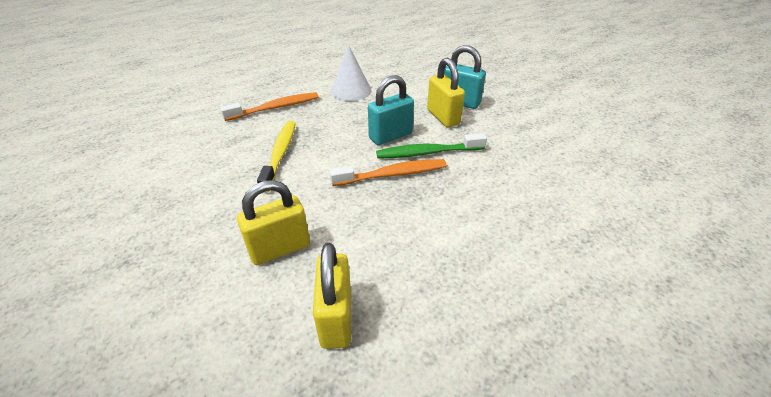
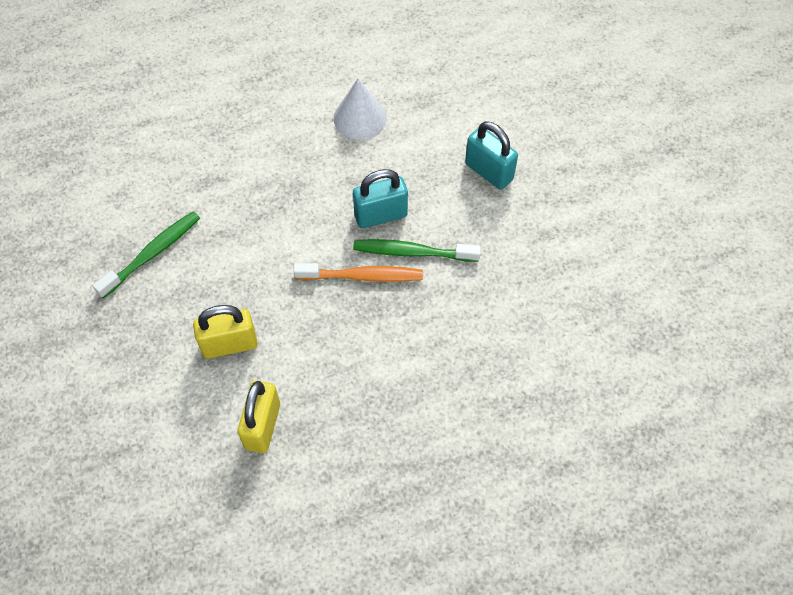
camera: 15 degrees right, 20 degrees up
orange toothbrush [220,92,319,121] -> none
yellow toothbrush [257,121,296,193] -> none
yellow padlock [427,58,465,127] -> none
none -> green toothbrush [93,211,200,298]

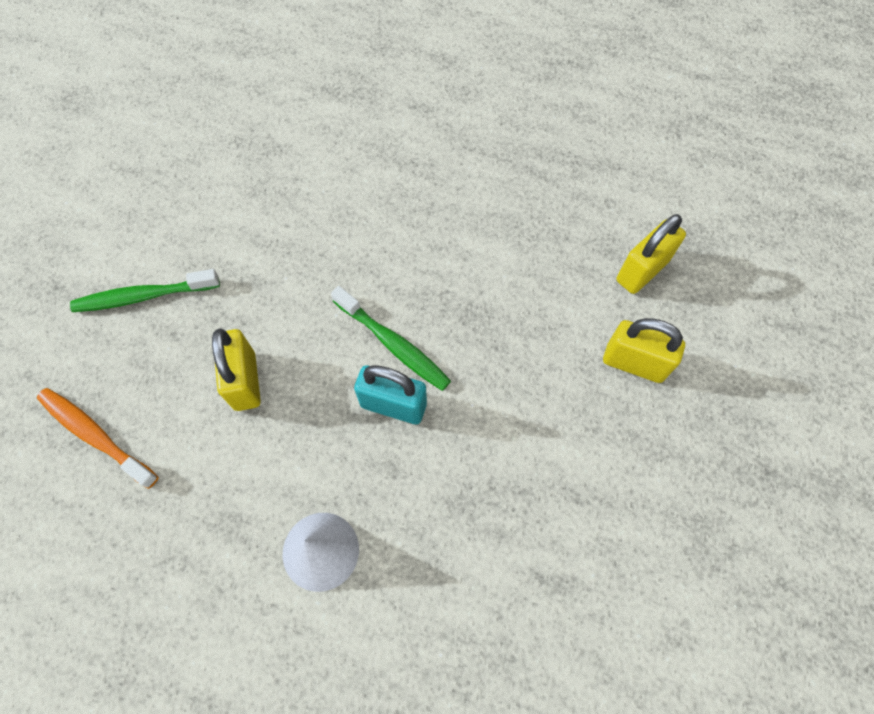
camera: 145 degrees left, 5 degrees up
green toothbrush [93,211,200,298] -> green toothbrush moved to [70,269,220,312]
orange toothbrush [293,263,423,282] -> orange toothbrush moved to [37,388,158,489]
turquoise padlock [465,121,518,190] -> yellow padlock [212,328,261,411]

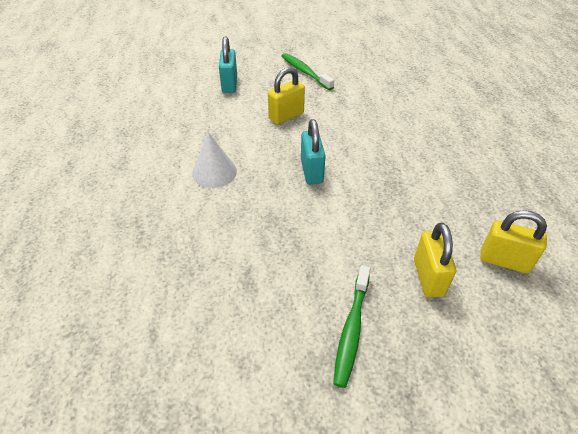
camera: 65 degrees right, 20 degrees down
orange toothbrush [37,388,158,489] -> turquoise padlock [219,36,237,93]
green toothbrush [331,286,451,391] -> green toothbrush moved to [333,265,370,388]

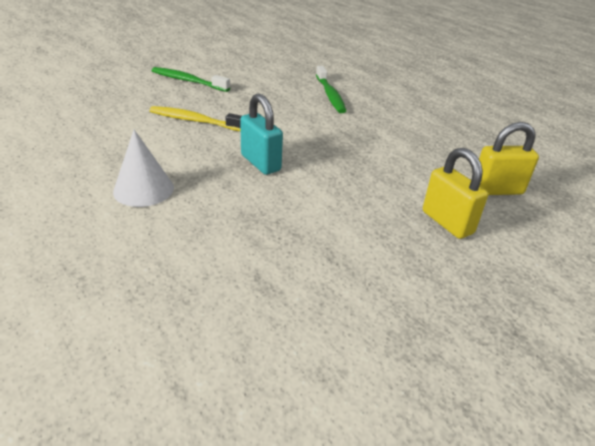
camera: 30 degrees left, 10 degrees down
turquoise padlock [219,36,237,93] -> none
yellow padlock [268,67,305,124] -> yellow toothbrush [149,106,242,131]
green toothbrush [333,265,370,388] -> green toothbrush moved to [316,66,346,113]

